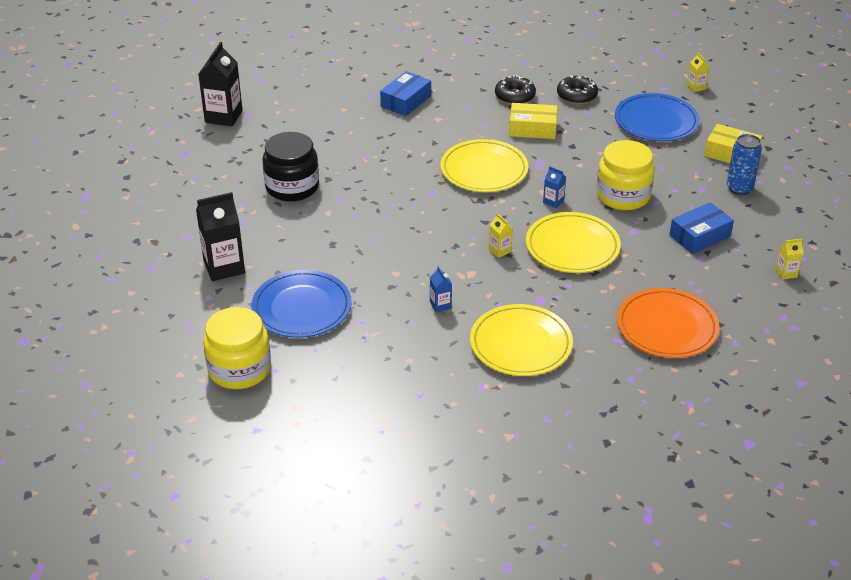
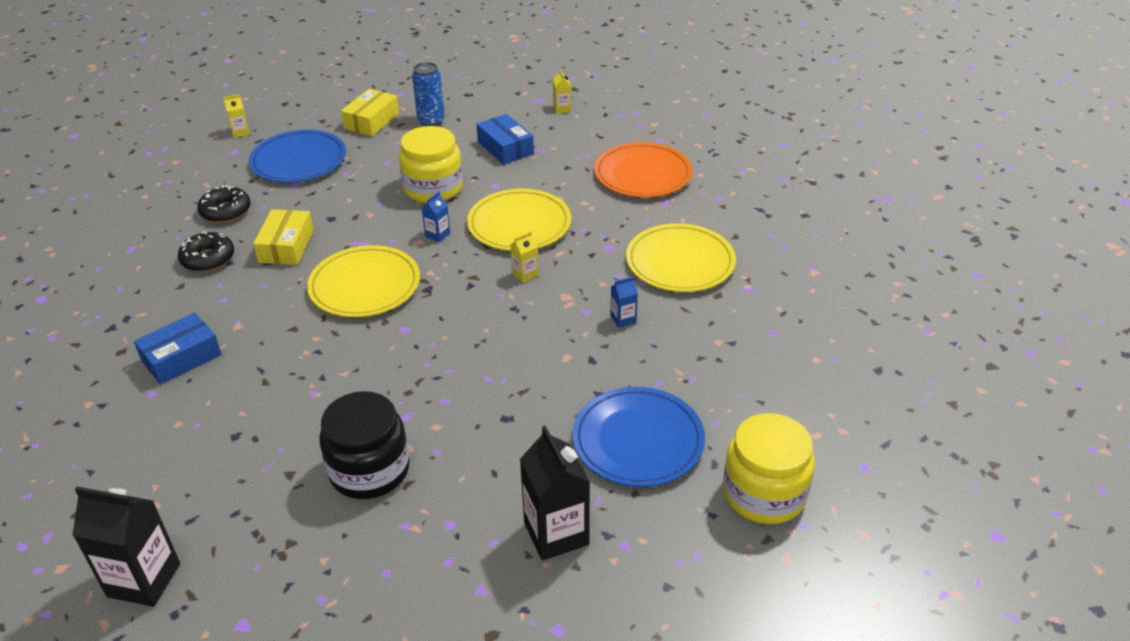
camera: 90 degrees left, 0 degrees up
blue box [380,71,431,116] -> blue box turned 75 degrees counterclockwise [134,313,221,385]

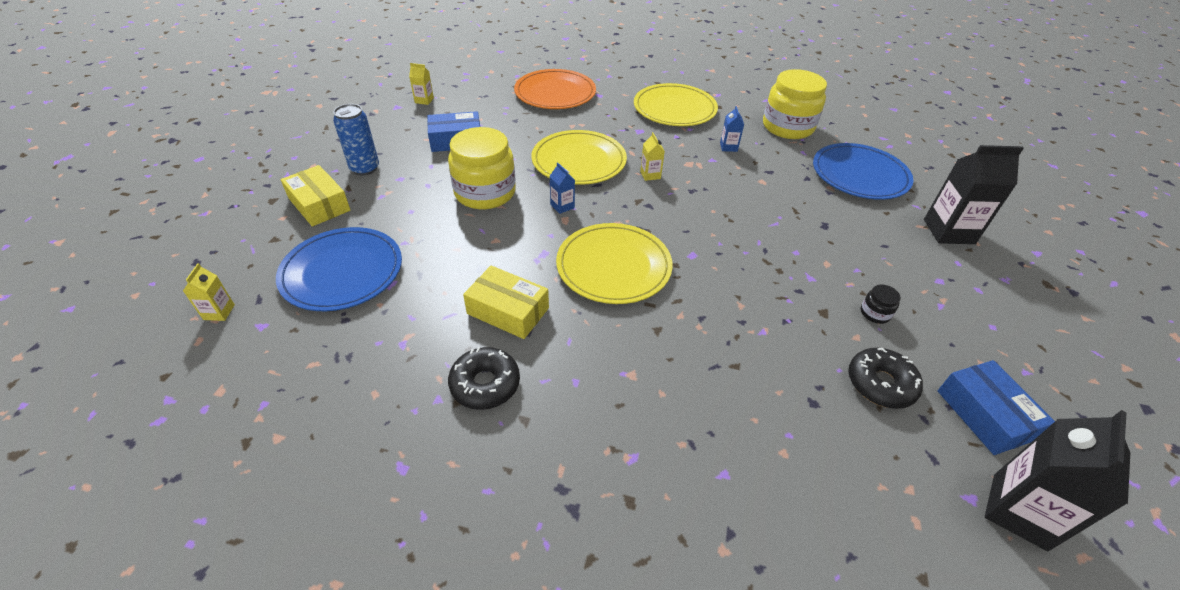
camera: 70 degrees left, 5 degrees up
blue box [134,313,221,385] -> blue box moved to [938,360,1055,455]
black donut [197,185,251,223] -> black donut moved to [848,348,923,409]
black jar [319,391,410,499] -> black jar [861,285,901,324], size x0.41
yellow jar [723,413,815,524] -> yellow jar moved to [763,69,827,139]

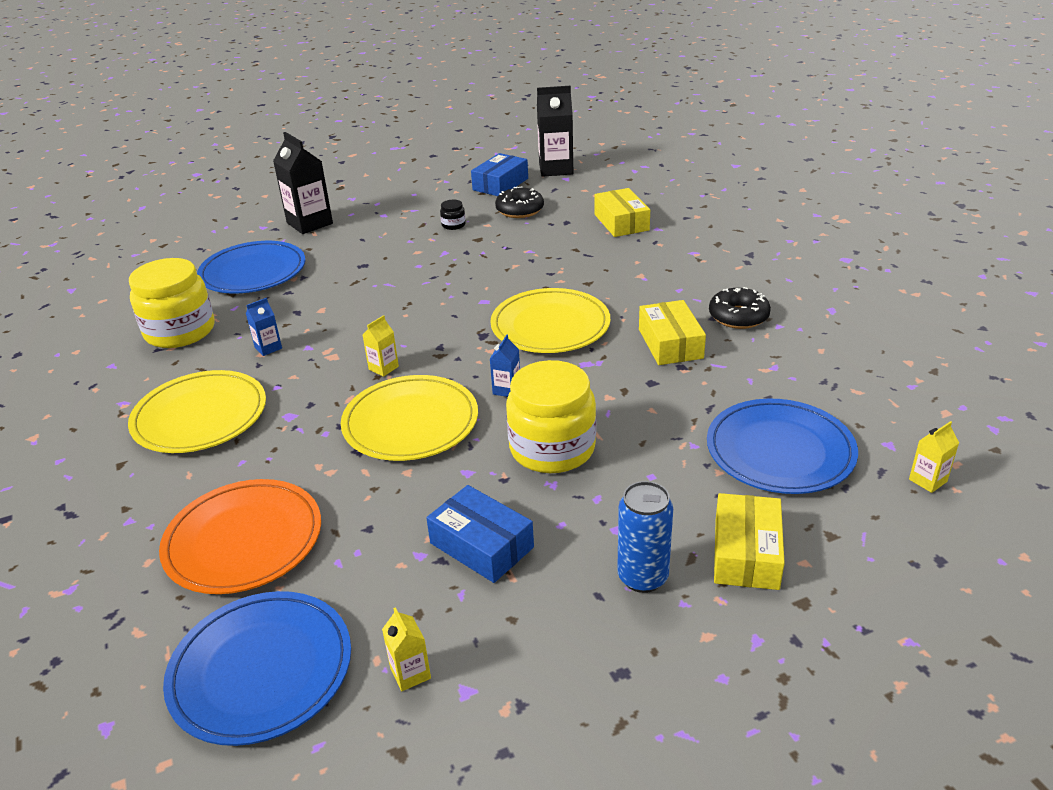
camera: 125 degrees left, 10 degrees down
none -> blue plate [163,591,351,746]
none -> yellow box [594,188,650,237]

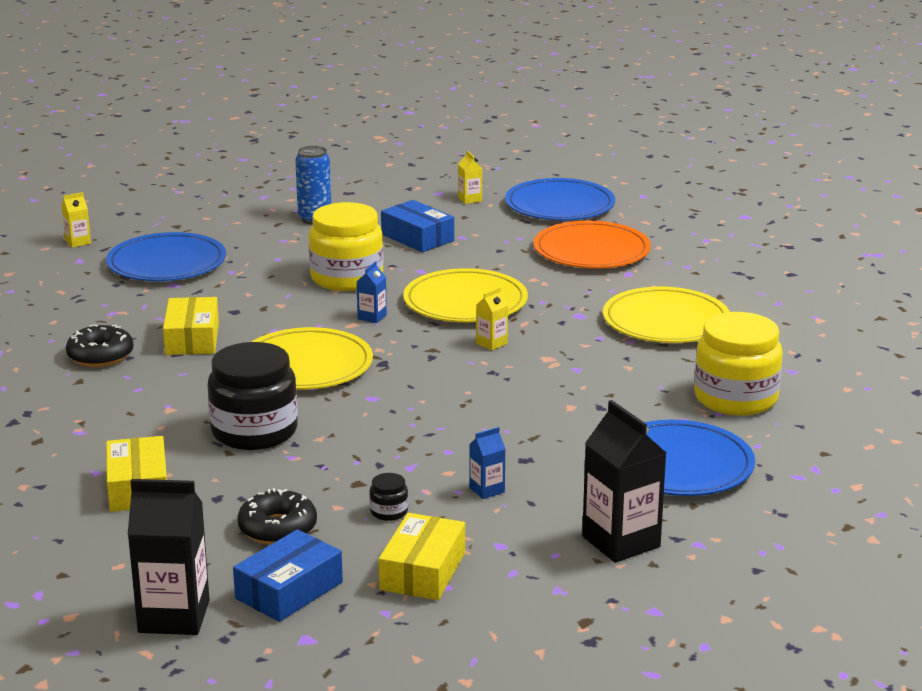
camera: 175 degrees left, 10 degrees down
blue carton [246,298,282,356] -> blue carton moved to [469,427,505,499]
yellow box [714,493,785,590] -> yellow box moved to [379,513,465,600]
none -> black jar [208,342,298,450]

